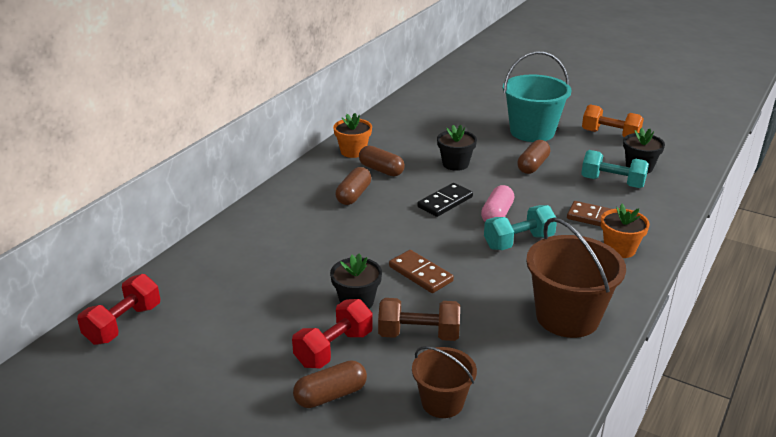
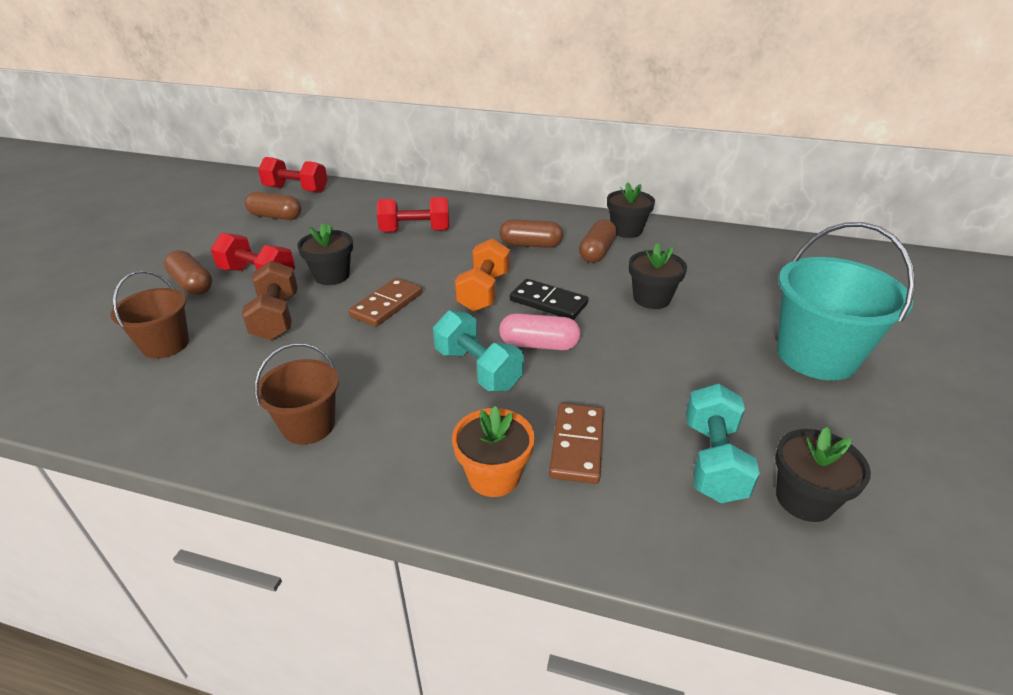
camera: 75 degrees right, 5 degrees up
orange flower pot [333,113,372,158] -> black flower pot [607,182,655,238]
brown capsule [517,140,550,174] -> brown capsule moved to [245,192,301,220]
brown bucket [526,217,626,338] -> brown bucket [255,343,339,445], size x0.59
orange dumbbell [582,104,644,137] -> orange dumbbell moved to [455,238,510,312]
none -> red dumbbell [377,197,450,233]

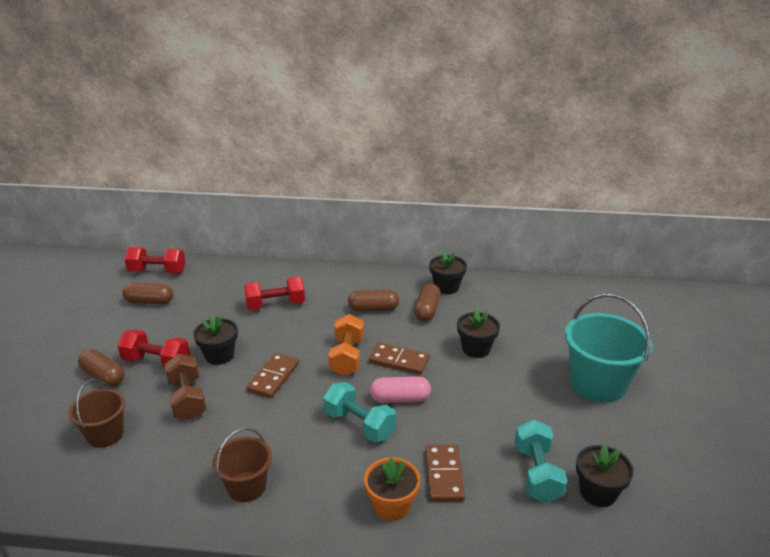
camera: 10 degrees left, 5 degrees down
black domino [510,279,588,320] -> brown domino [369,343,430,375]

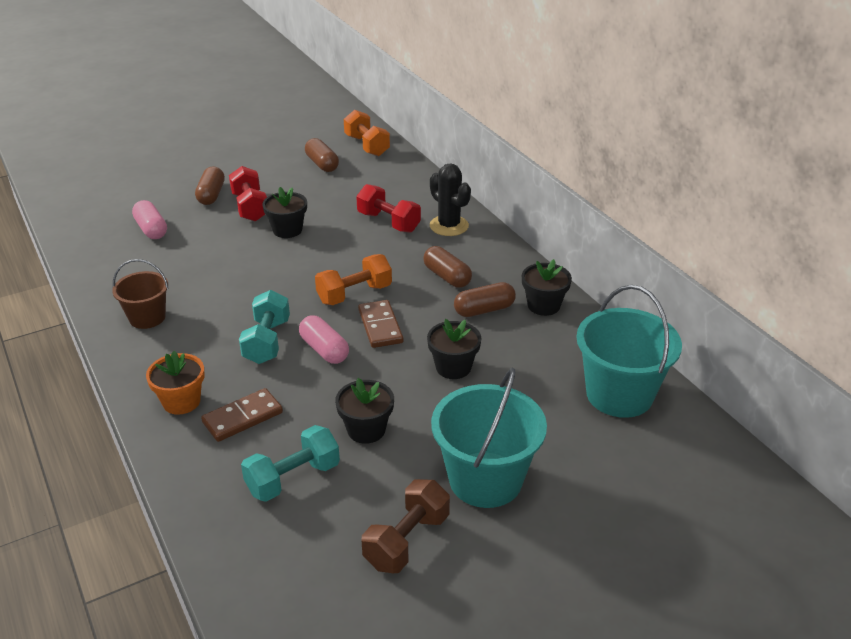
camera: 55 degrees right, 5 degrees up
brown bucket [68,379,125,448] -> pink capsule [132,200,167,239]
red dumbbell [124,247,185,274] -> orange dumbbell [344,110,390,156]
brown dumbbell [165,354,206,420] -> brown dumbbell moved to [362,479,450,573]
brown domino [246,353,299,398] -> none
black flower pot [576,444,634,507] -> black flower pot moved to [335,378,394,444]
none -> black cactus [430,163,471,236]
none -> turquoise bucket [576,285,682,418]

